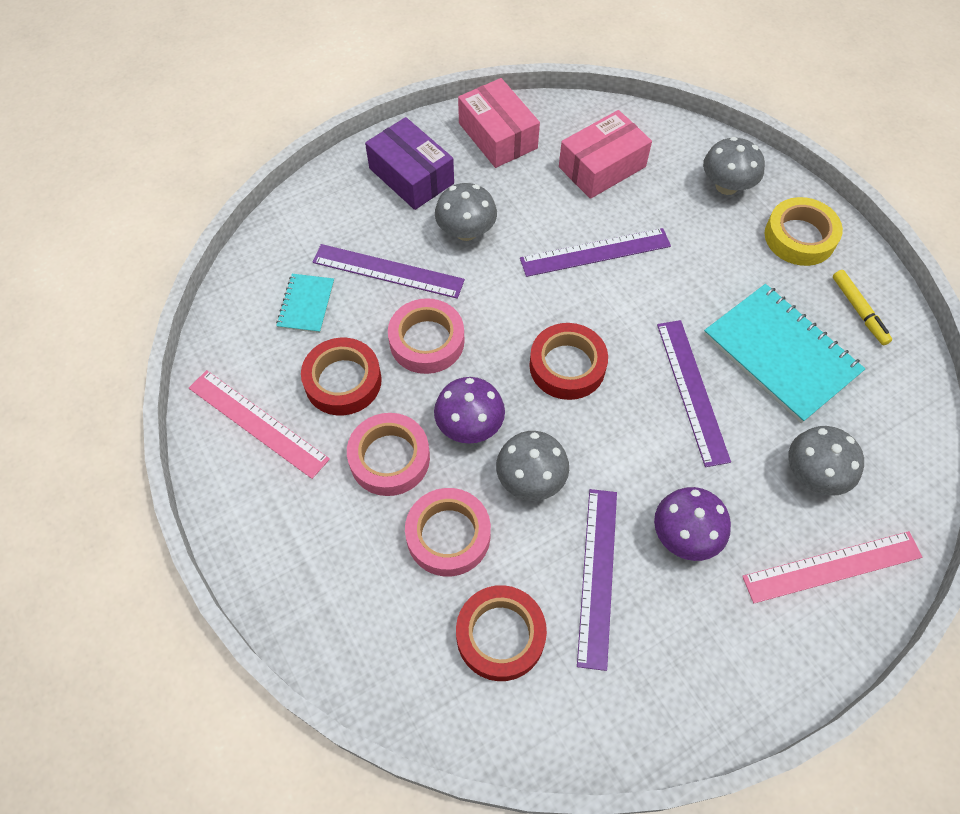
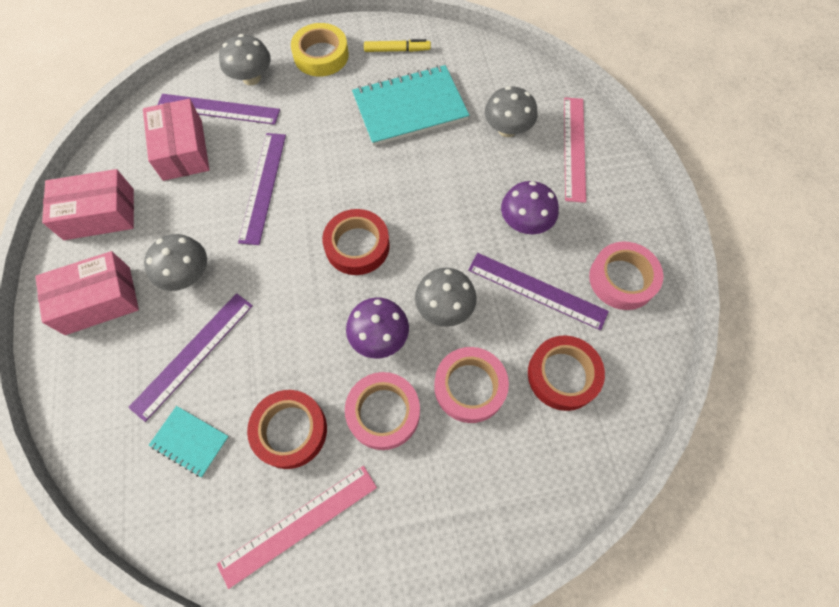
camera: 70 degrees left, 5 degrees up
purple box [365,117,454,210] -> pink box [35,251,139,335]
pink tape [388,298,465,374] -> pink tape moved to [589,242,663,310]
purple ruler [657,320,731,467] -> purple ruler moved to [157,94,280,125]

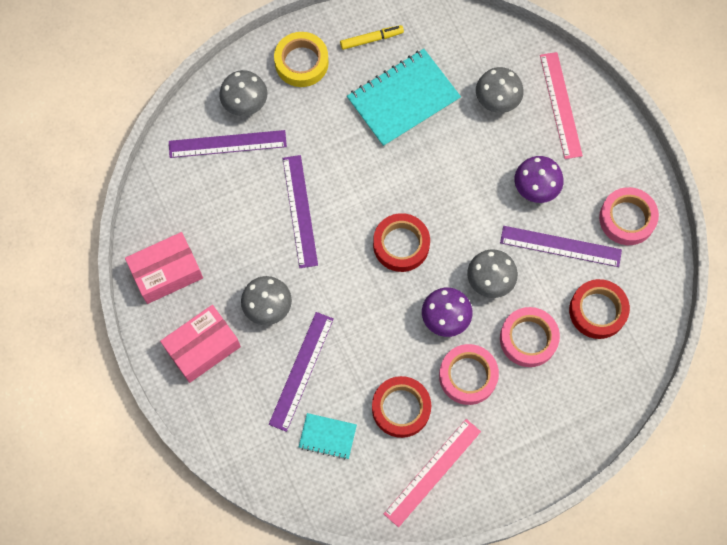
camera: 15 degrees left, 5 degrees up
pink box [143,99,209,181] -> none

